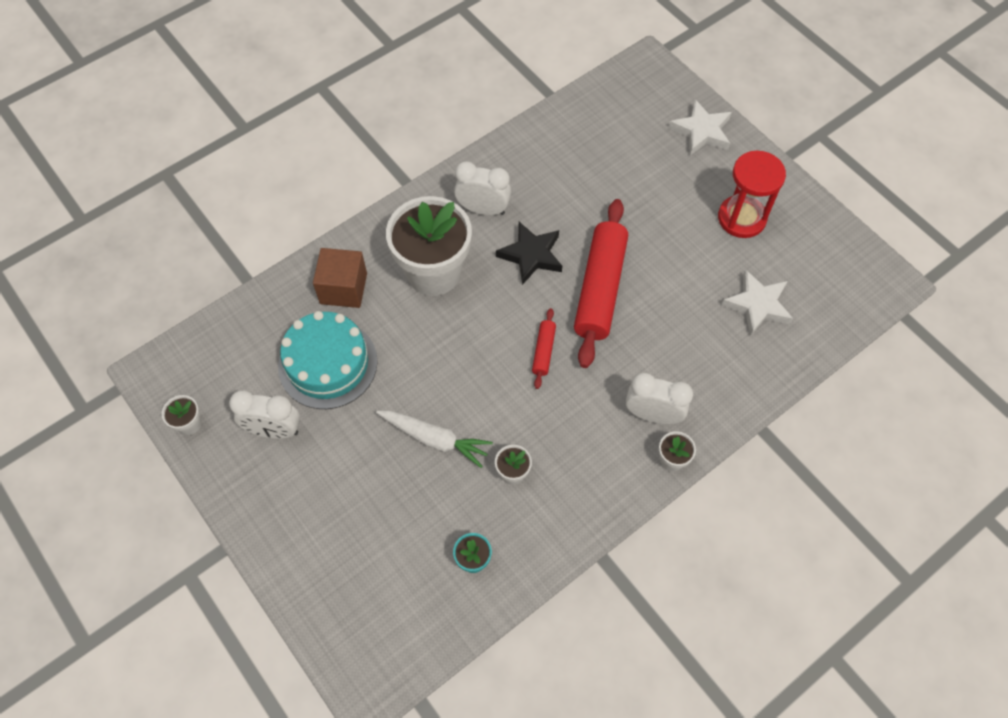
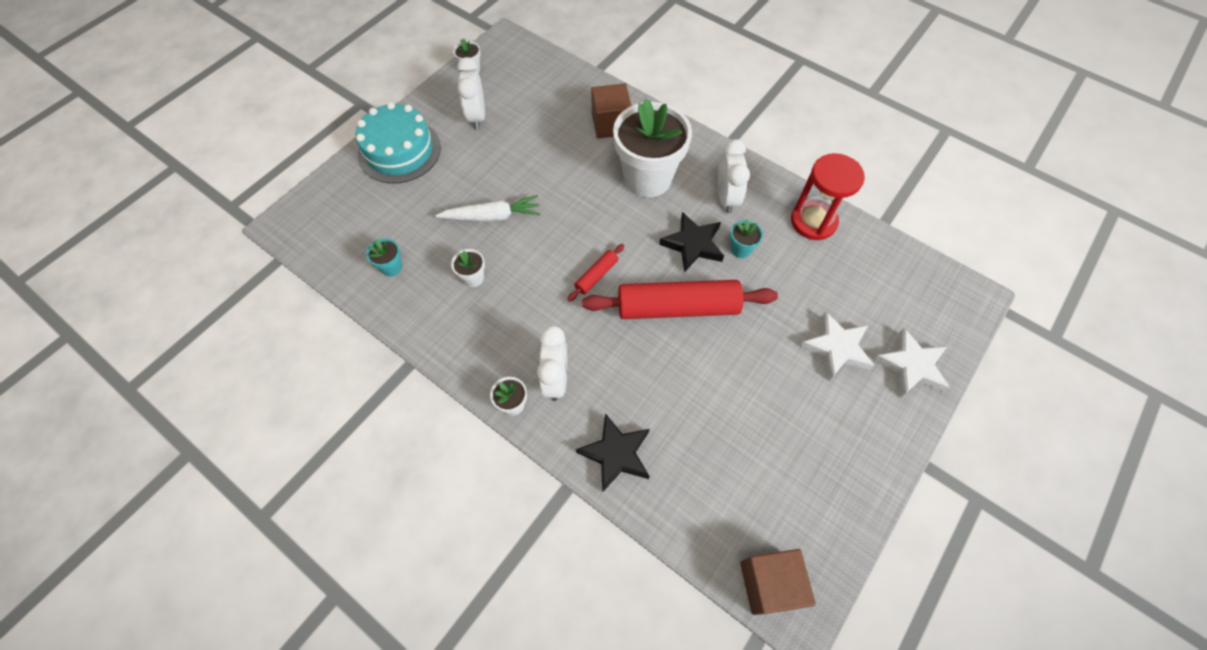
camera: 75 degrees right, 0 degrees up
turquoise cake [278,311,378,409] -> turquoise cake moved to [355,102,441,183]
white carrot [376,411,493,468] -> white carrot turned 105 degrees counterclockwise [435,195,540,222]
red rolling pin [532,308,556,389] -> red rolling pin turned 45 degrees counterclockwise [568,244,624,301]
red hourglass [718,151,786,238] -> red hourglass moved to [791,153,865,240]
white star [721,269,793,336] -> white star moved to [800,311,875,380]
none -> black star [576,413,650,492]
none -> turquoise flower pot [730,220,763,258]
none -> brown cube [740,549,816,615]

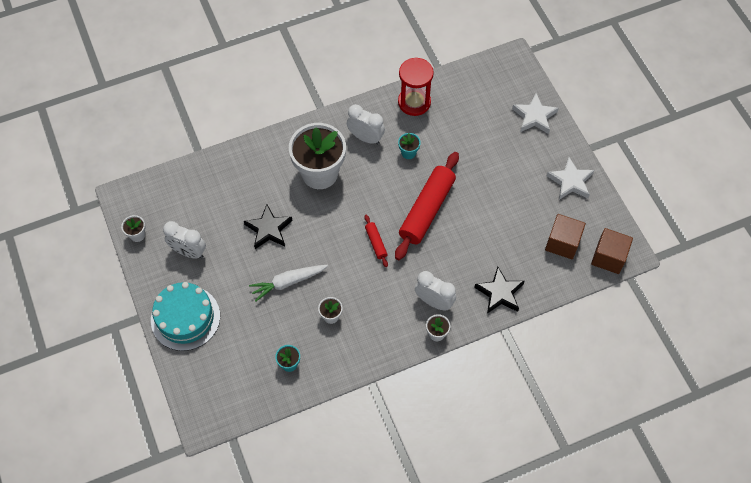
camera: 60 degrees left, 0 degrees up
white carrot [435,195,540,222] -> white carrot turned 135 degrees counterclockwise [249,265,328,302]
brown cube [591,83,632,139] -> brown cube moved to [545,214,586,259]
black star [659,212,724,272] -> black star moved to [244,204,293,249]
white star [800,311,875,380] -> white star moved to [547,157,594,200]

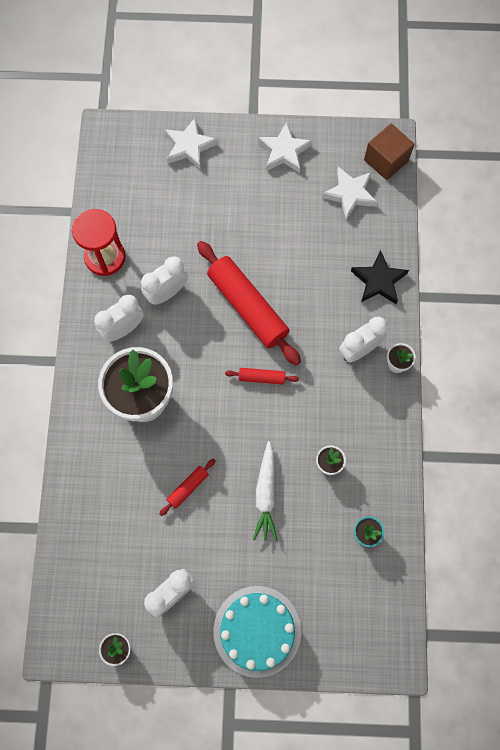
camera: 65 degrees left, 10 degrees up
black star [244,204,293,249] -> red rolling pin [160,459,216,516]
turquoise flower pot [398,133,421,159] -> white clock [141,256,188,305]
brown cube [545,214,586,259] -> white star [322,167,378,220]

